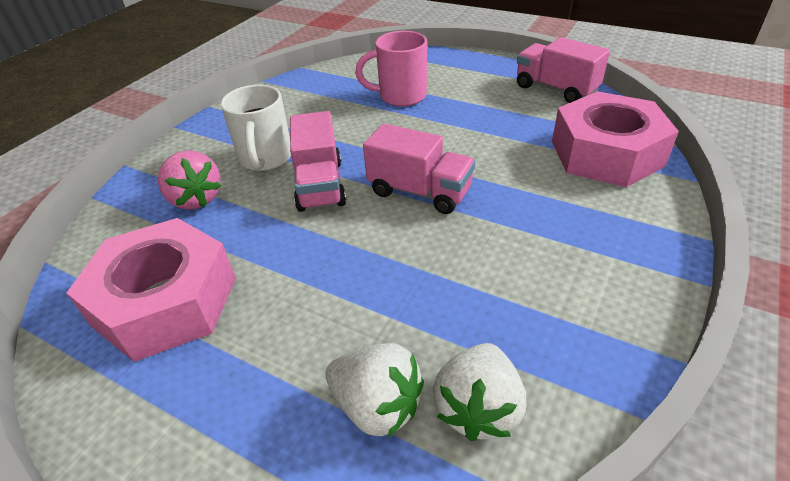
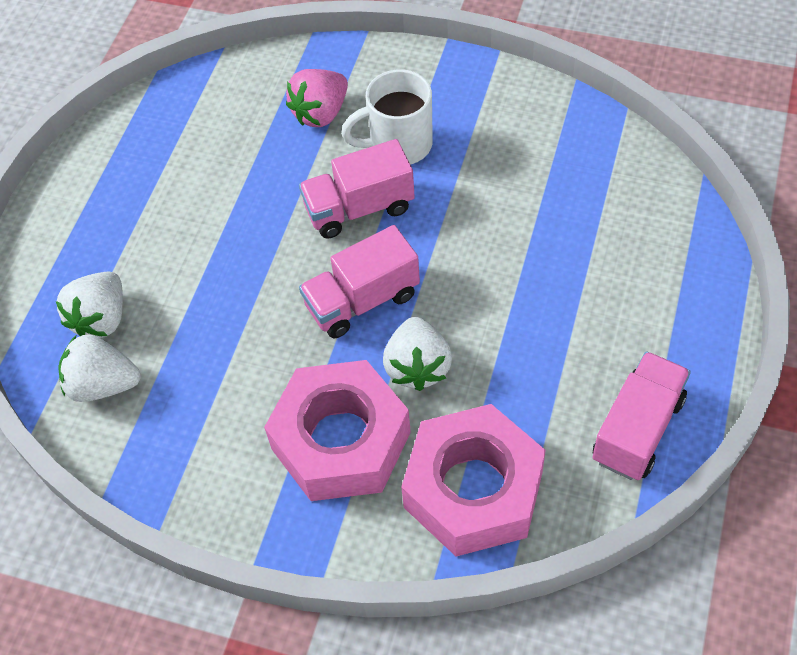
camera: 80 degrees right, 15 degrees up
pink nut [66,218,236,362] -> pink nut moved to [264,360,411,501]
pink mug [355,31,427,107] -> none
pink truck [363,123,475,214] -> pink truck turned 45 degrees clockwise [299,225,420,338]
none -> white strawberry [383,317,452,391]

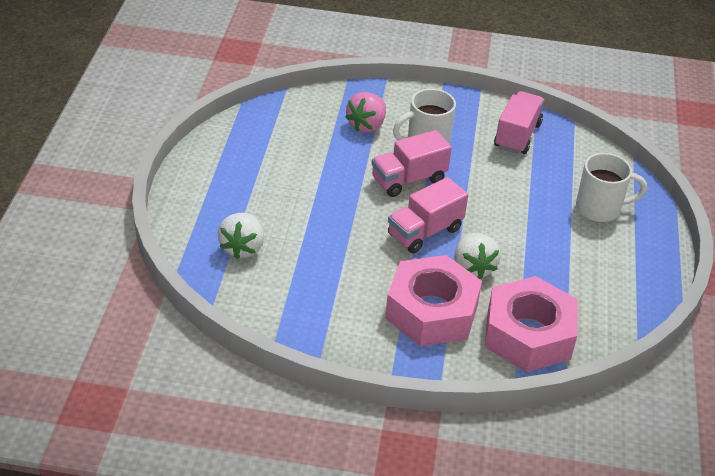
camera: 15 degrees left, 15 degrees down
white strawberry [59,334,141,402] -> none
pink truck [593,351,691,480] -> pink truck moved to [494,91,544,154]
none -> white mug [576,153,647,222]

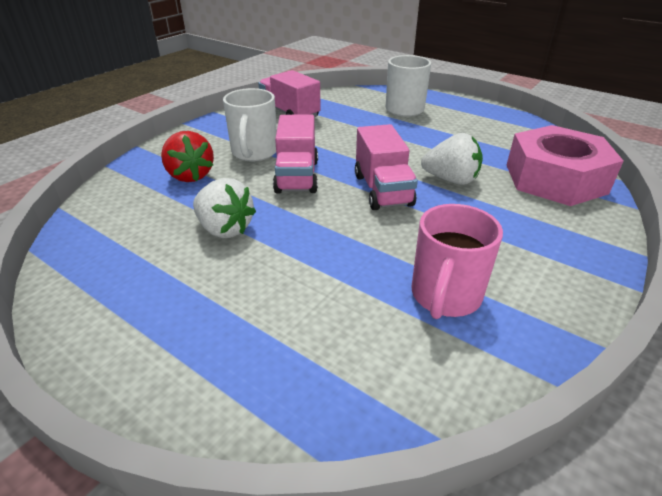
camera: 60 degrees left, 5 degrees down
white strawberry [218,213,264,259] -> white strawberry moved to [193,178,256,238]
pink strawberry [345,92,386,133] -> red strawberry [161,131,214,182]
pink nut [385,255,482,346] -> none
none -> pink mug [412,204,503,319]

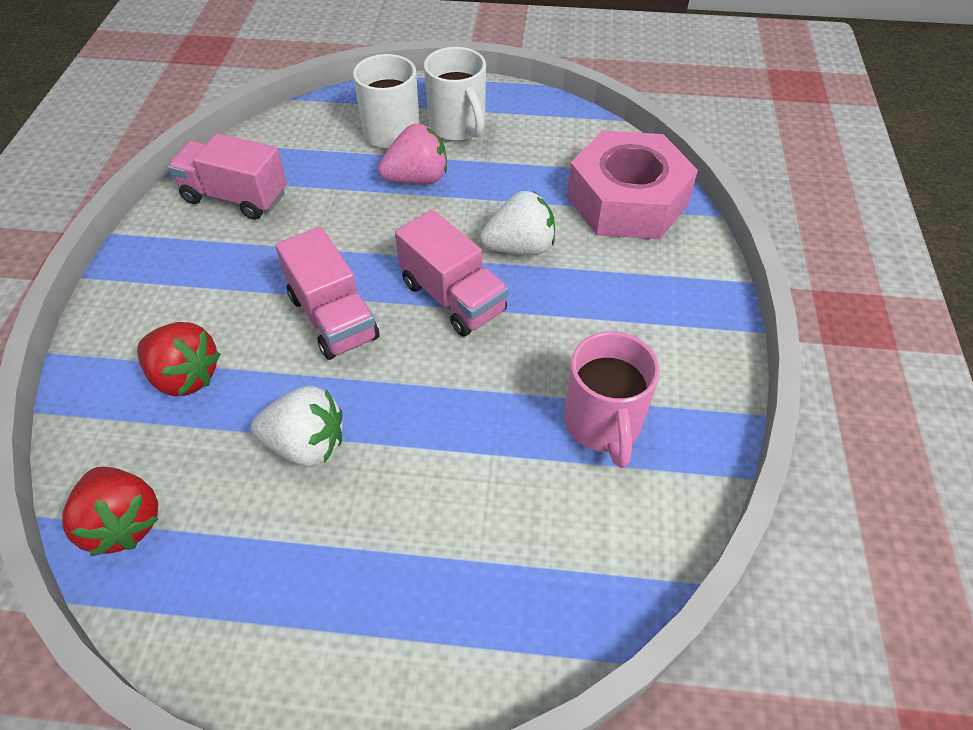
camera: 30 degrees left, 15 degrees up
white mug [223,88,277,161] -> white mug moved to [424,47,486,141]
none -> red strawberry [62,467,158,556]
none -> pink strawberry [378,124,447,184]

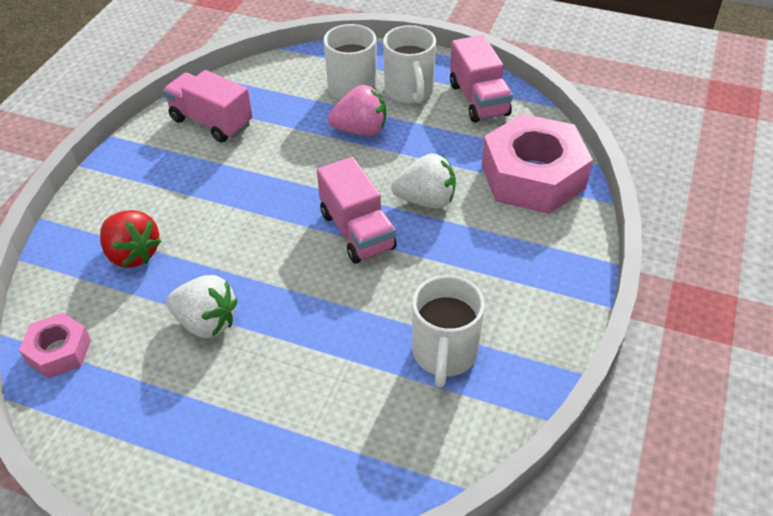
camera: 15 degrees right, 5 degrees down
red strawberry [62,467,158,556] -> pink nut [19,313,91,379]
pink truck [276,227,380,360] -> pink truck moved to [450,35,513,122]
pink mug [564,331,660,468] -> white mug [412,275,485,387]

